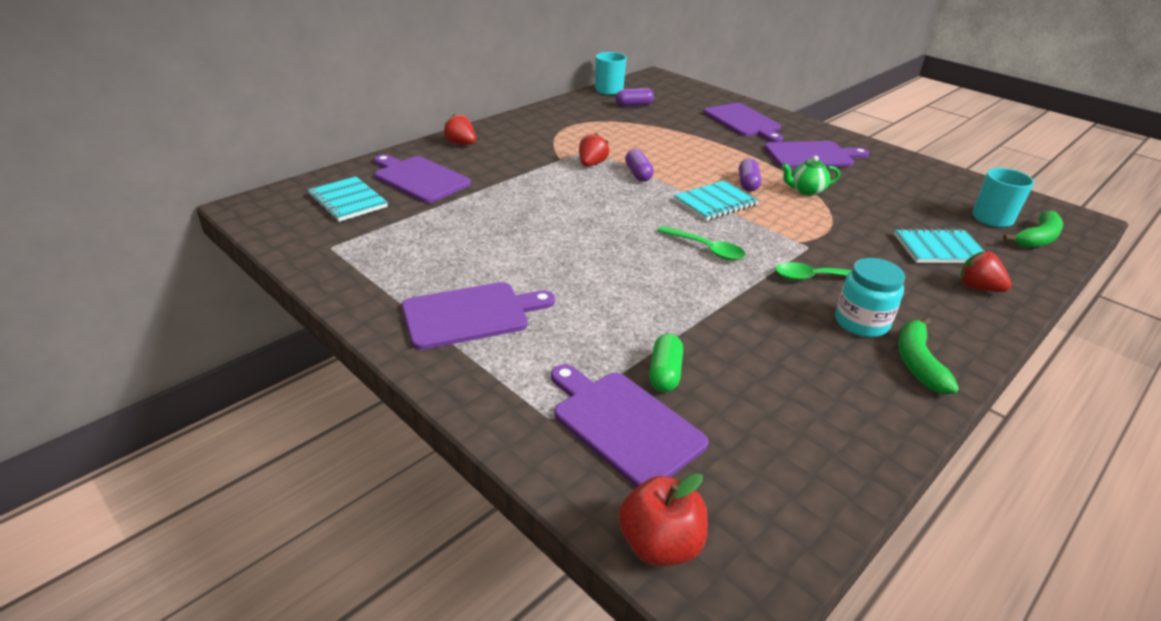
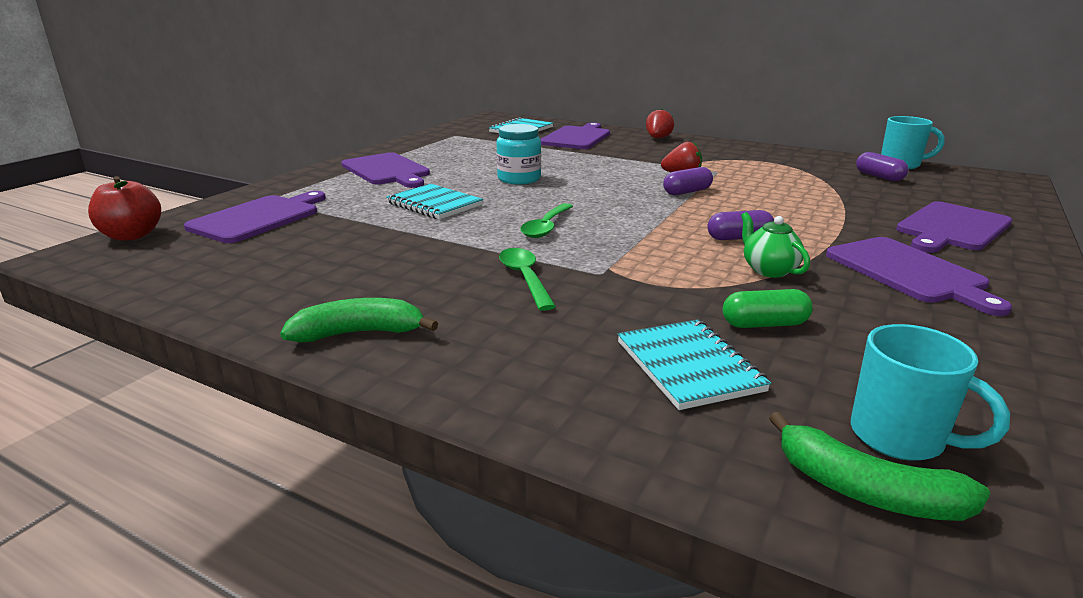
camera: 75 degrees right, 10 degrees down
green capsule [649,334,683,392] -> green capsule moved to [723,289,813,328]
turquoise notebook [674,180,759,221] -> turquoise notebook moved to [386,184,483,219]
turquoise jar [835,258,905,337] -> turquoise jar moved to [496,124,541,184]
red strawberry [960,251,1012,292] -> none

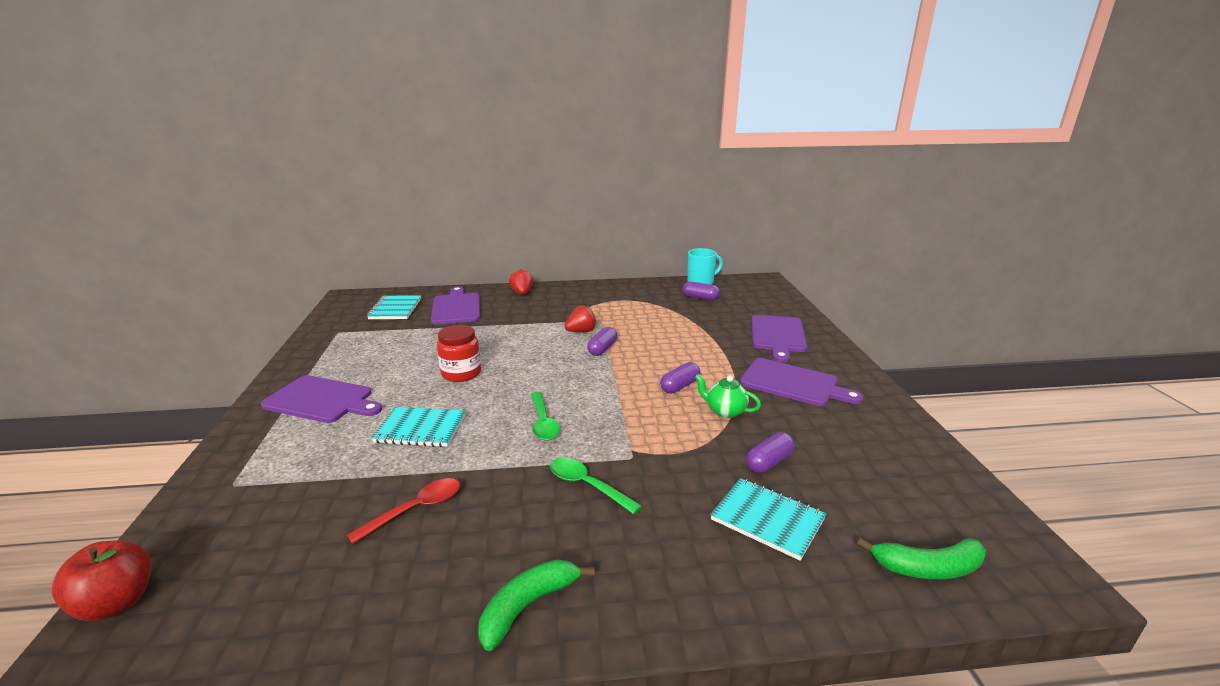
camera: 35 degrees left, 0 degrees up
purple cutting board [184,191,326,243] -> none
turquoise jar [496,124,541,184] -> red jar [437,325,481,382]
green capsule [723,289,813,328] -> purple capsule [746,432,794,473]
turquoise mug [851,324,1010,461] -> none
none -> red spoon [347,478,460,544]

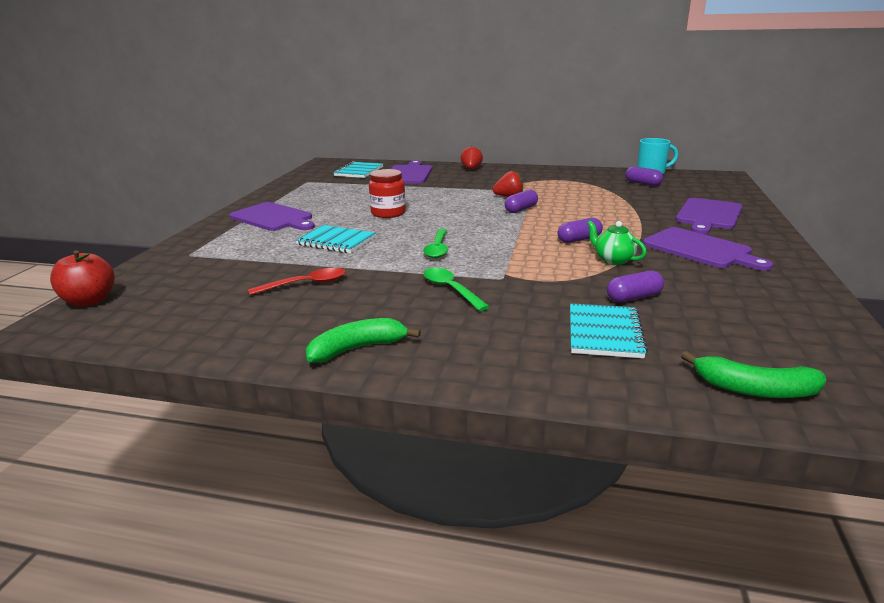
camera: 20 degrees right, 0 degrees up
turquoise notebook [710,478,826,561] -> turquoise notebook turned 45 degrees clockwise [570,303,648,358]

